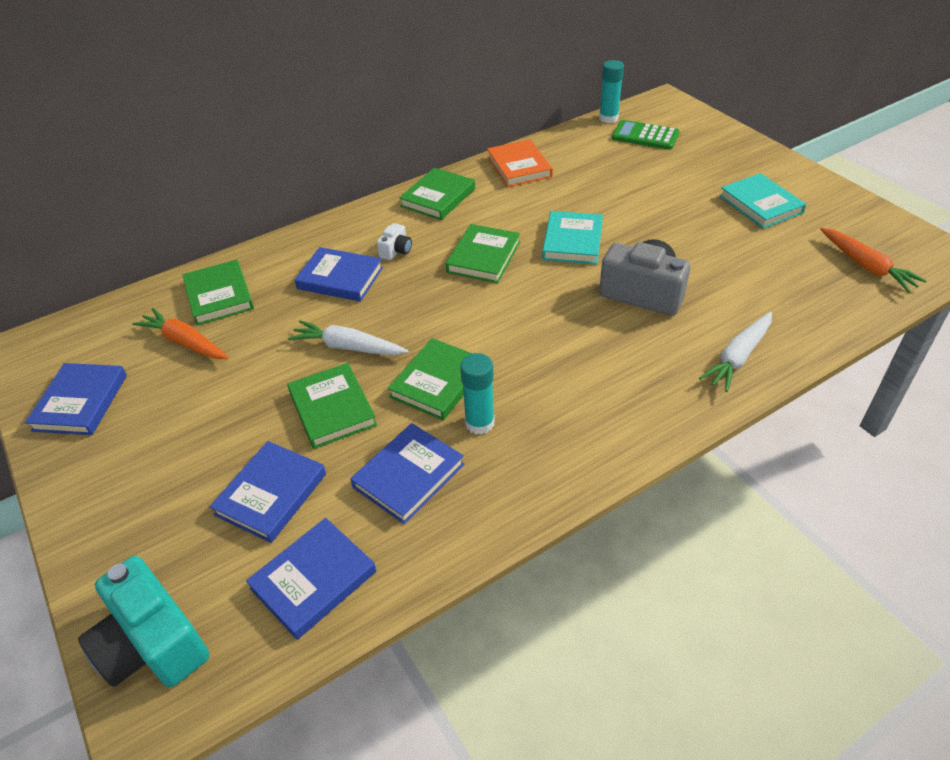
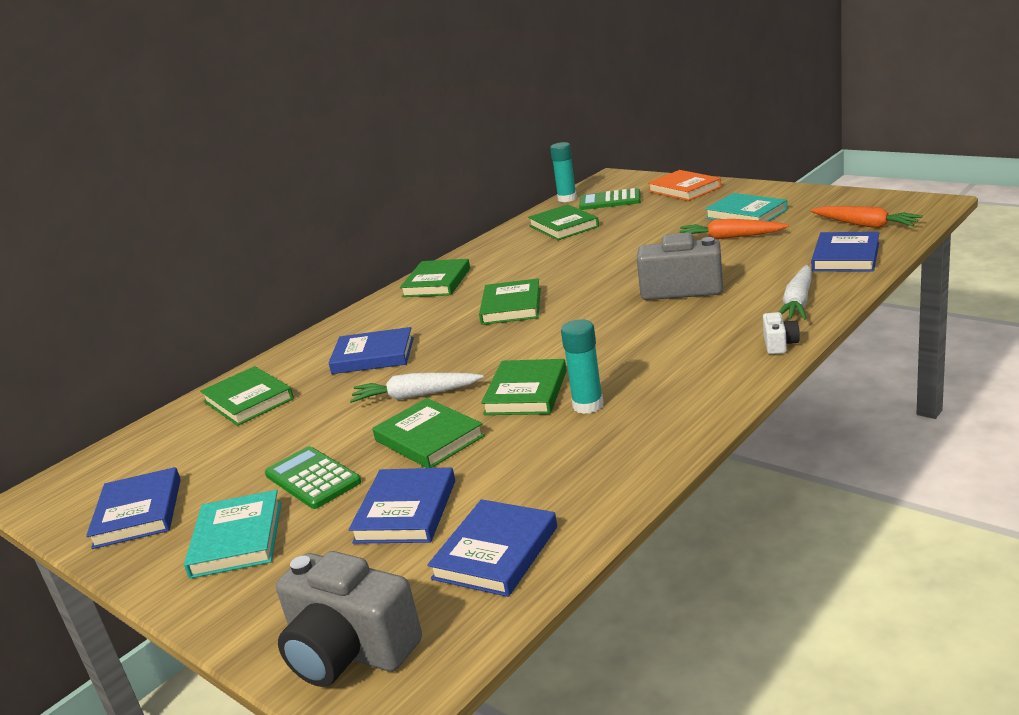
camera: 15 degrees left, 20 degrees down
turquoise camera [78,556,209,687] -> grey camera [276,551,422,687]
orange carrot [132,308,229,359] -> orange carrot moved to [679,219,789,239]
blue book [350,423,465,524] -> blue book moved to [811,232,879,272]
white camera [377,223,412,260] -> white camera moved to [763,312,800,354]
orange book [487,139,553,187] -> orange book moved to [648,170,721,201]
turquoise book [542,211,603,264] -> turquoise book moved to [184,490,281,579]
none -> green calculator [265,446,361,509]
none -> green book [528,204,599,240]

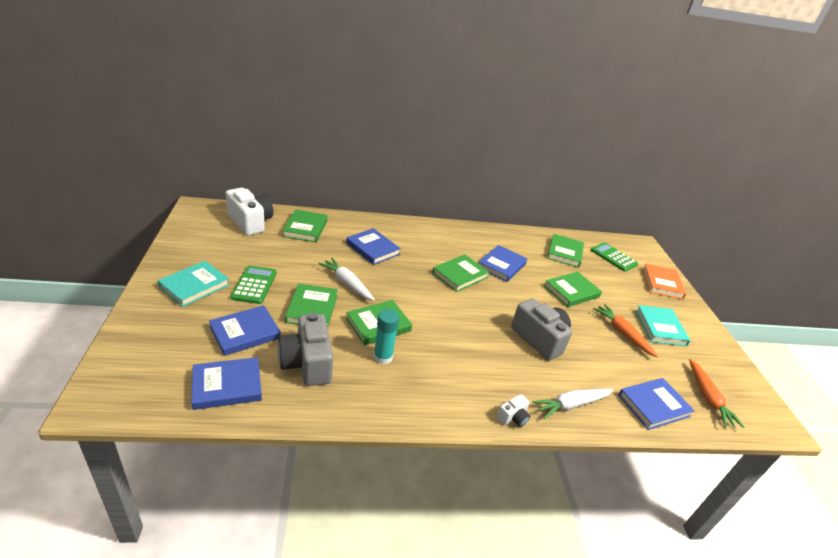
camera: 35 degrees right, 10 degrees up
blue book [86,467,181,549] -> blue book moved to [479,245,527,282]
grey camera [276,551,422,687] -> grey camera moved to [278,312,333,386]
green book [400,259,470,297] -> green book moved to [544,272,602,307]
turquoise glue stick [550,142,577,202] -> none
none -> white camera [226,188,273,236]

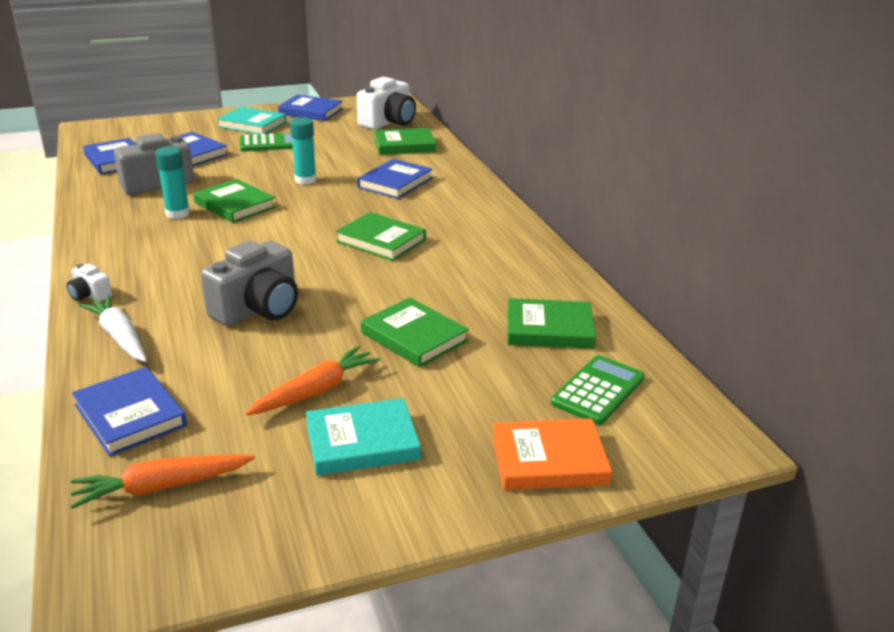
camera: 80 degrees right, 5 degrees down
green book [285,284,338,327] -> none
white carrot [318,258,375,301] -> turquoise glue stick [290,117,317,185]
blue book [479,245,527,282] -> blue book moved to [278,95,343,121]

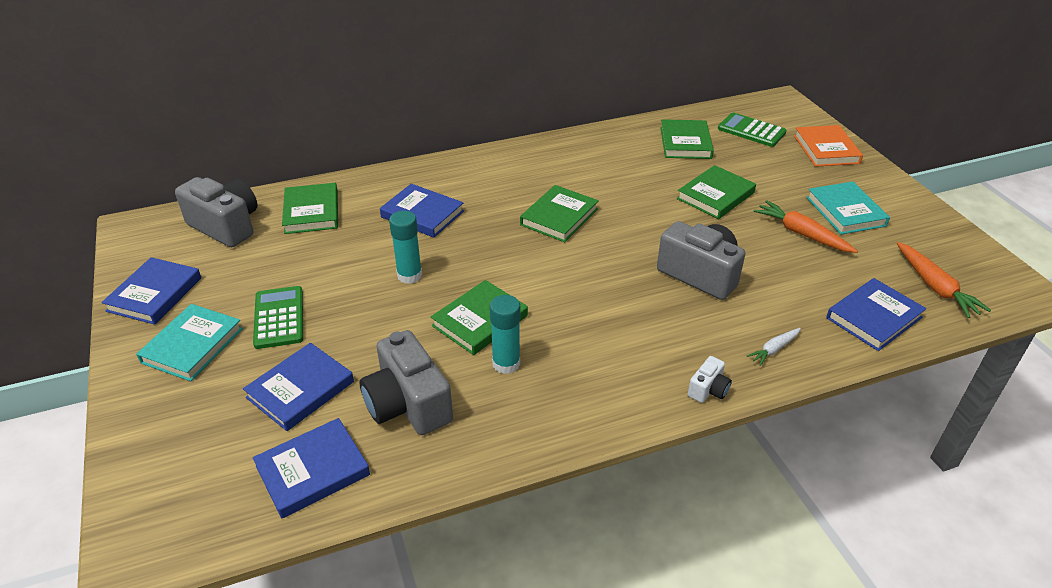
camera: 90 degrees left, 10 degrees up
white carrot [78,295,147,362] -> white carrot [747,328,801,366], size x0.58
white camera [357,77,416,130] -> grey camera [175,177,258,247]

